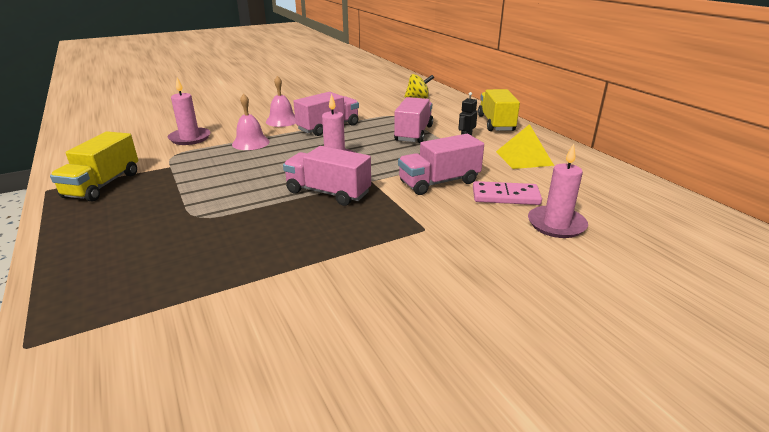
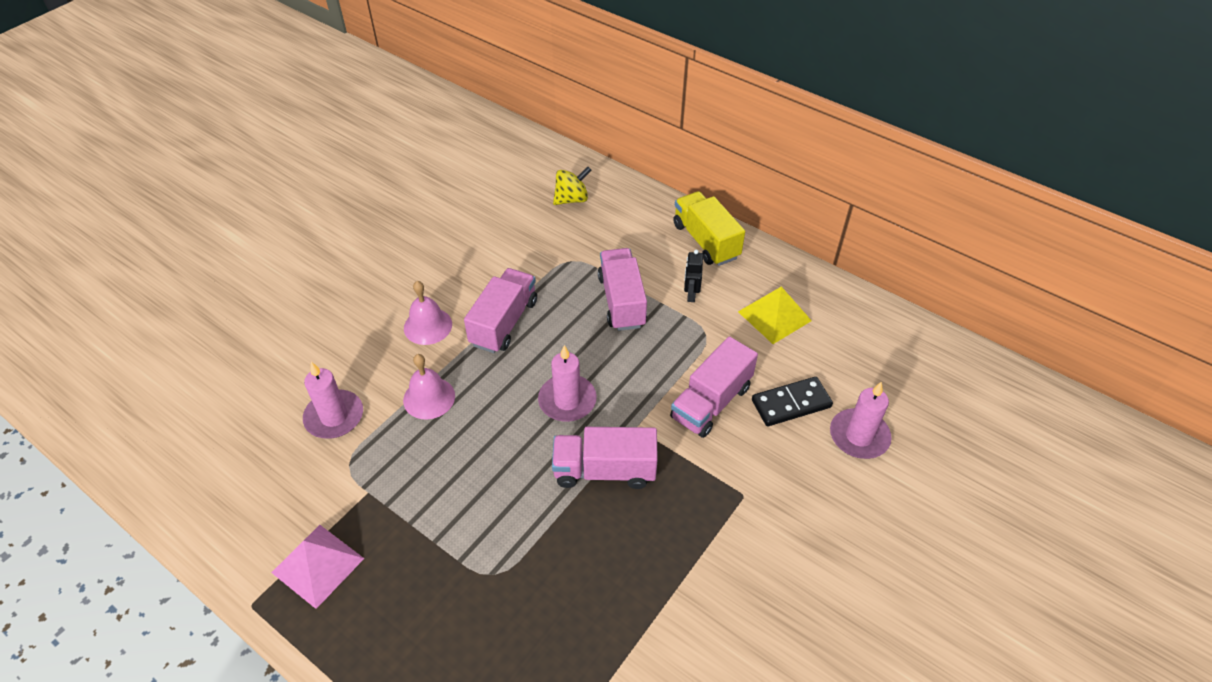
camera: 25 degrees left, 20 degrees up
yellow truck [50,131,138,202] -> pink pyramid [271,525,365,609]
pink domino [473,181,542,205] -> black domino [752,377,833,426]

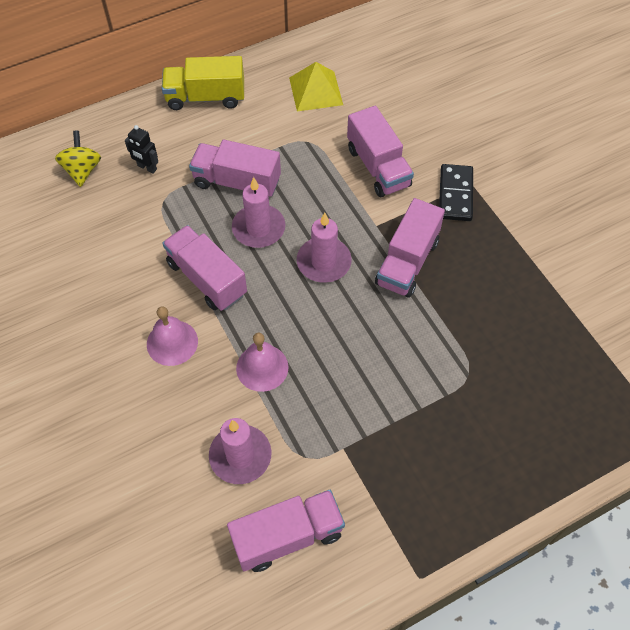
camera: 65 degrees left, 10 degrees up
pink pyramid [271,525,365,609] -> none
black robot [684,250,703,302] -> black robot moved to [125,125,158,174]
black domino [752,377,833,426] -> black domino moved to [439,164,473,221]
pink candle [830,382,892,459] -> pink candle moved to [232,177,285,248]
none -> pink truck [227,490,345,572]

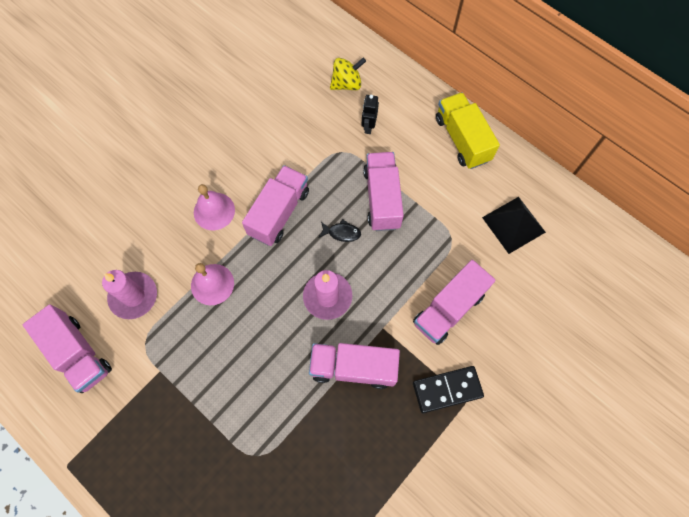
camera: 70 degrees right, 10 degrees up
pink candle [232,177,285,248] -> black fish [318,219,361,242]
yellow pyramid [289,62,343,112] -> black pyramid [482,197,546,254]

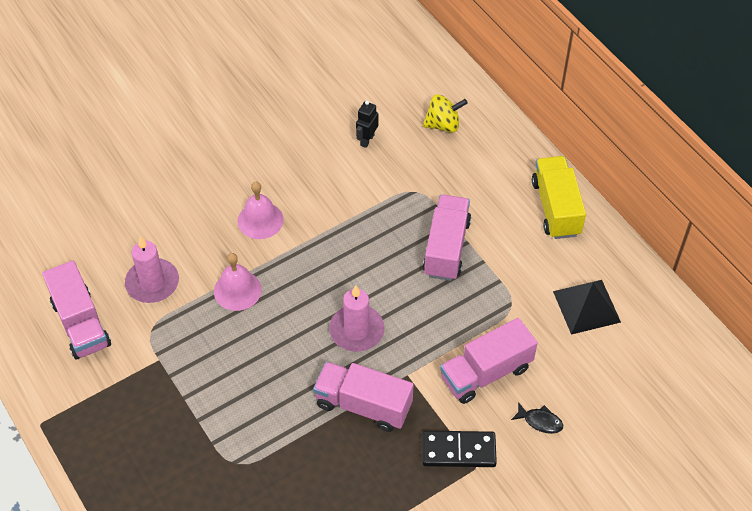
camera: 15 degrees right, 15 degrees down
pink truck [242,165,309,246] -> none
black fish [318,219,361,242] -> black fish moved to [511,402,563,434]
black robot [362,95,379,134] -> black robot moved to [356,101,378,148]

